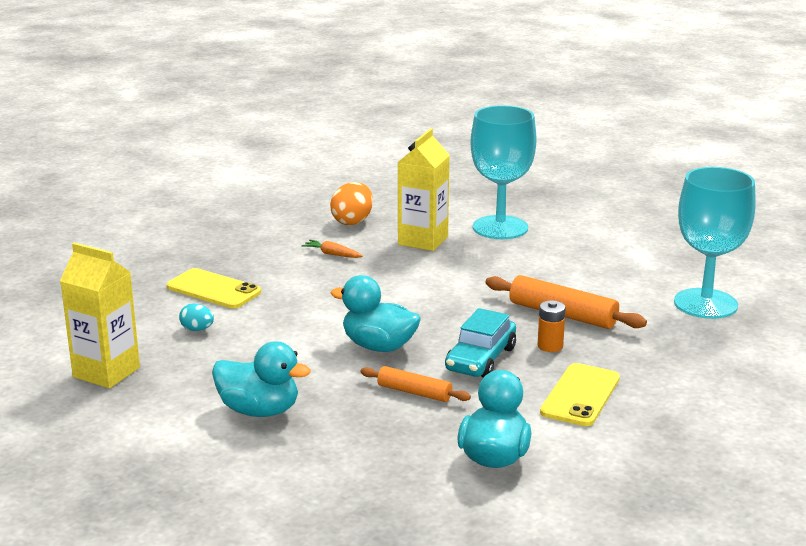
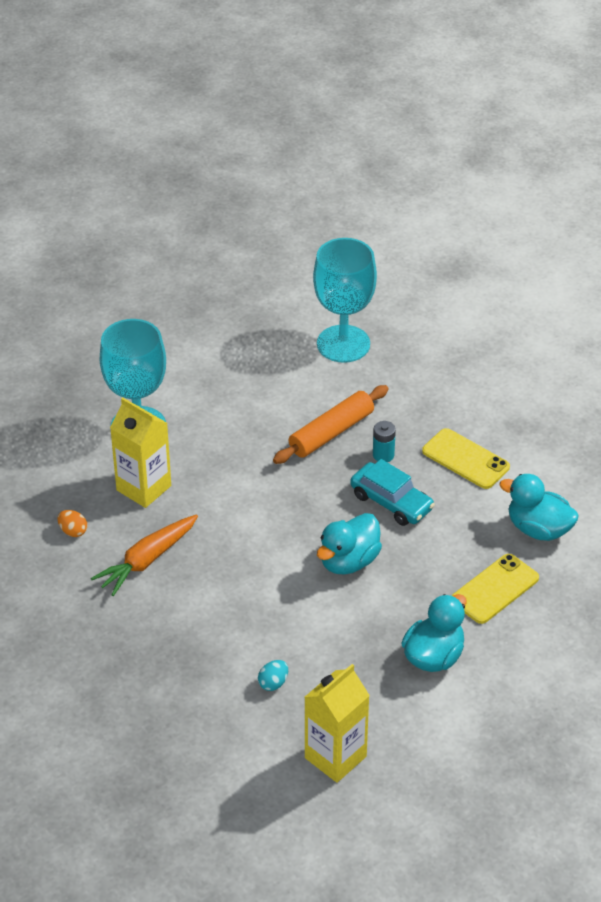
camera: 75 degrees left, 20 degrees up
yellow phone [167,268,261,309] -> yellow phone moved to [452,554,539,624]
orange carrot [302,240,363,258] -> orange carrot [91,514,198,596], size x1.92
orange egg [330,182,373,225] -> orange egg [57,510,87,537], size x0.58
orange rolling pin [360,366,471,402] -> none
orange battery [538,300,566,352] -> turquoise battery [373,421,396,462]

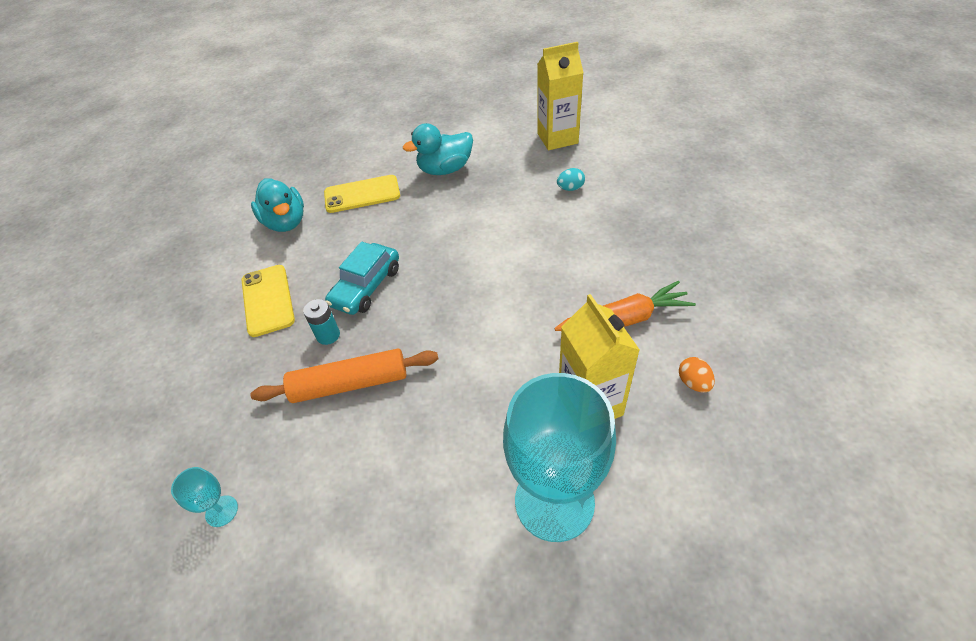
camera: 145 degrees left, 5 degrees up
turquoise goblet [313,238,377,363] -> turquoise goblet [171,467,238,527], size x0.41
turquoise duck [317,513,382,575] -> none
turquoise car [350,459,435,526] -> turquoise car turned 135 degrees counterclockwise [325,241,399,315]

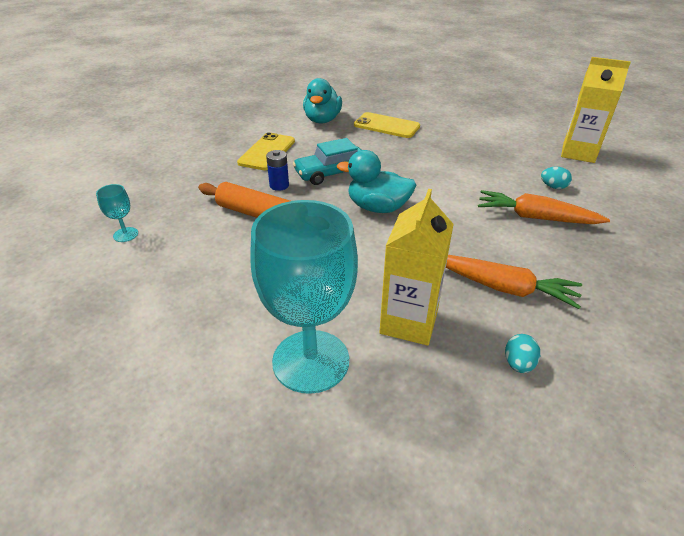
camera: 35 degrees right, 10 degrees down
turquoise battery [303,299,340,345] -> blue battery [266,150,289,191]
turquoise duck [403,123,473,175] -> turquoise duck moved to [337,150,416,213]
orange egg [679,357,715,393] -> turquoise egg [505,334,540,373]
none -> orange carrot [478,190,610,224]

